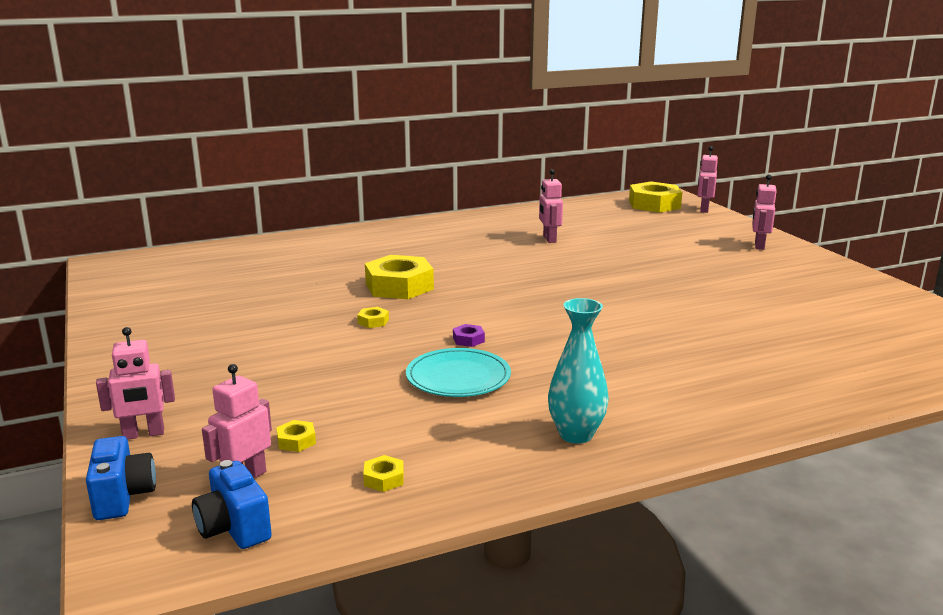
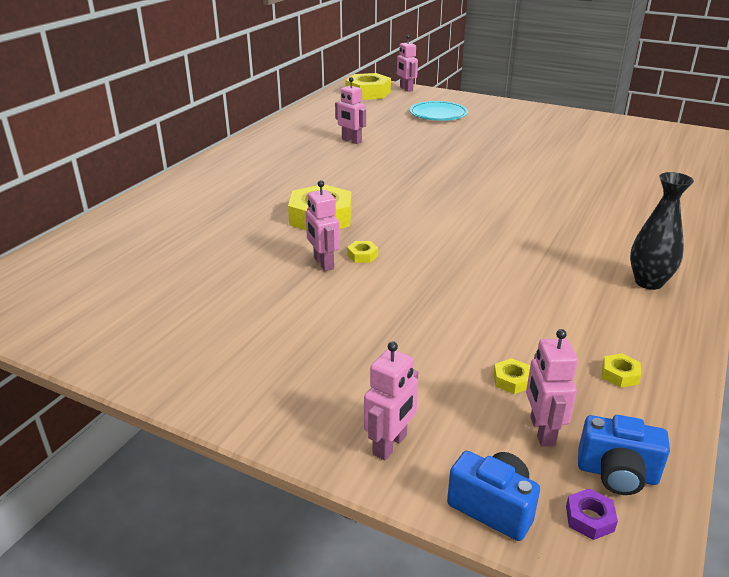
camera: 40 degrees left, 10 degrees up
turquoise plate [406,348,511,397] -> turquoise plate moved to [410,101,468,121]
purple nut [453,324,485,347] -> purple nut moved to [566,489,618,540]
turquoise vase [548,298,609,444] -> black vase [630,172,694,290]
pink robot [752,174,777,250] -> pink robot moved to [306,180,340,271]

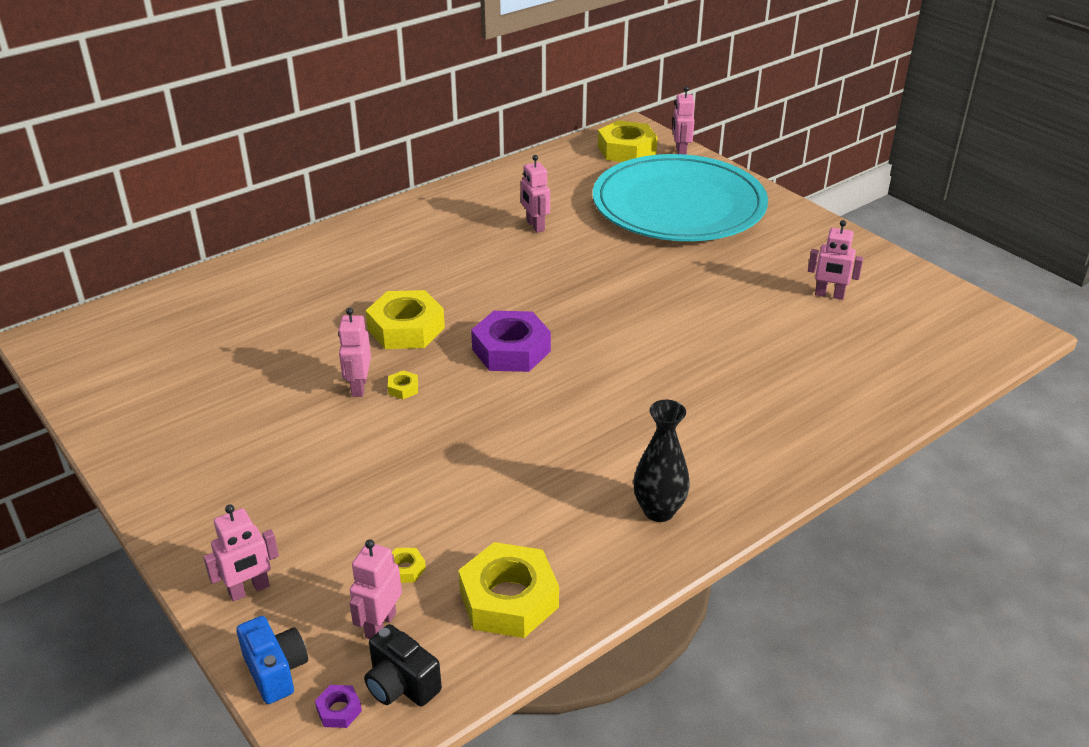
camera: 25 degrees right, 5 degrees up
turquoise plate [410,101,468,121] -> turquoise plate [593,154,768,241], size x2.27
blue camera [578,415,670,495] -> black camera [364,624,442,707]
yellow nut [602,353,641,388] -> yellow nut [458,542,559,638], size x2.45
none -> purple nut [471,311,551,372]
none -> pink robot [808,220,863,300]

